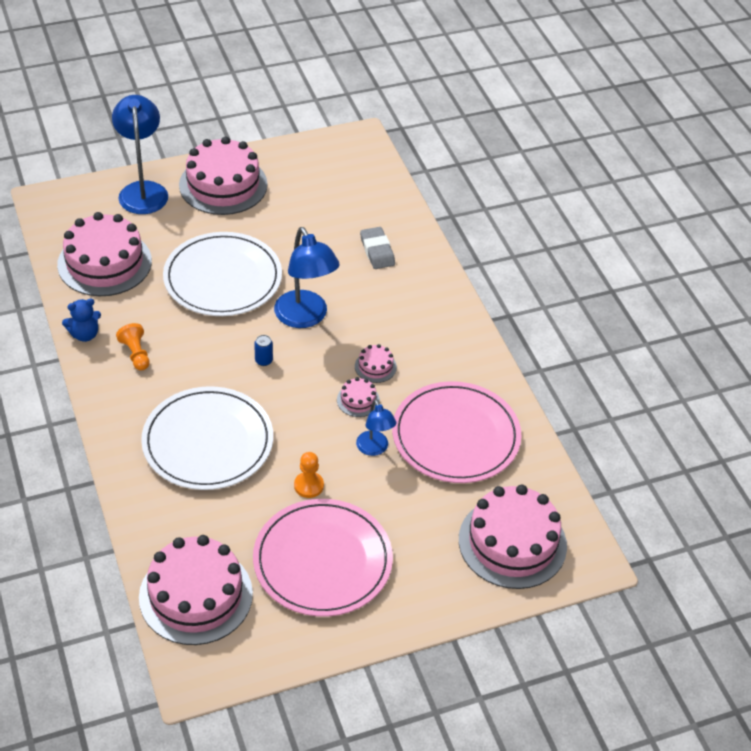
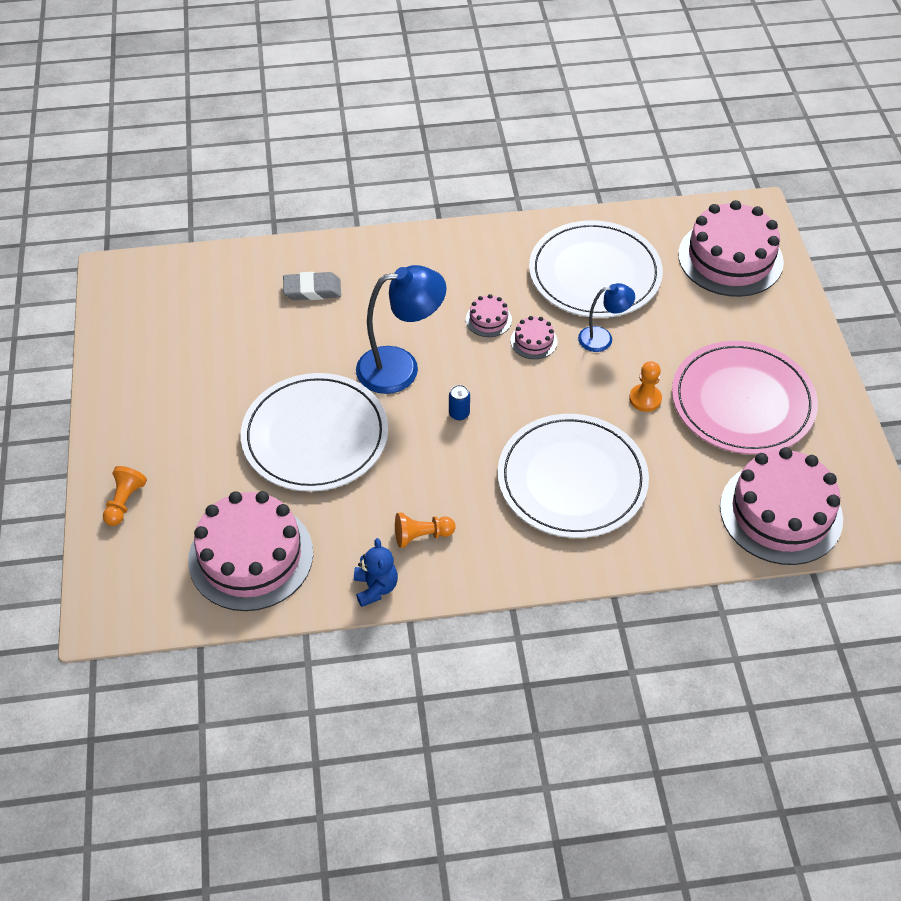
camera: 75 degrees left, 5 degrees up
blue lamp [112,95,168,214] -> orange pawn [103,466,147,526]
pink cake [179,136,268,215] -> none
pink plate [392,381,521,483] -> white plate [529,220,663,318]

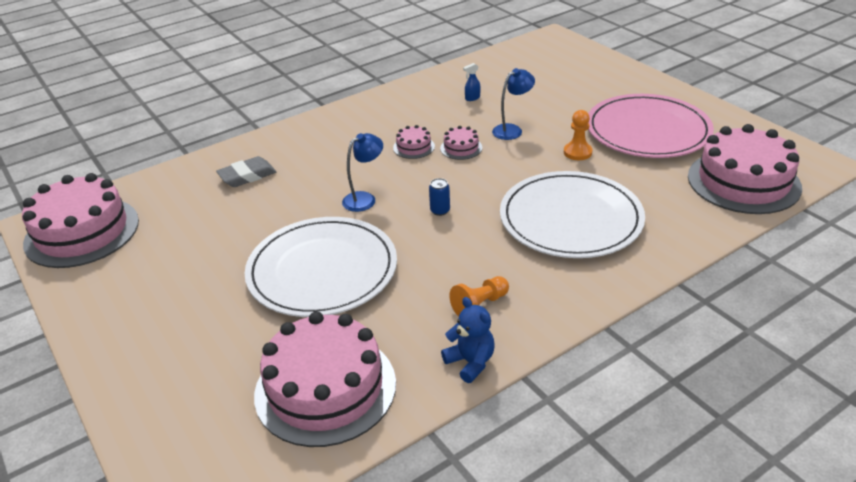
camera: 25 degrees left, 15 degrees down
orange pawn [103,466,147,526] -> none
blue lamp [356,265,447,394] -> blue lamp [342,133,383,212], size x0.56
white plate [529,220,663,318] -> blue spray bottle [463,63,481,101]
pink cake [678,200,784,297] -> pink cake moved to [22,173,139,268]

